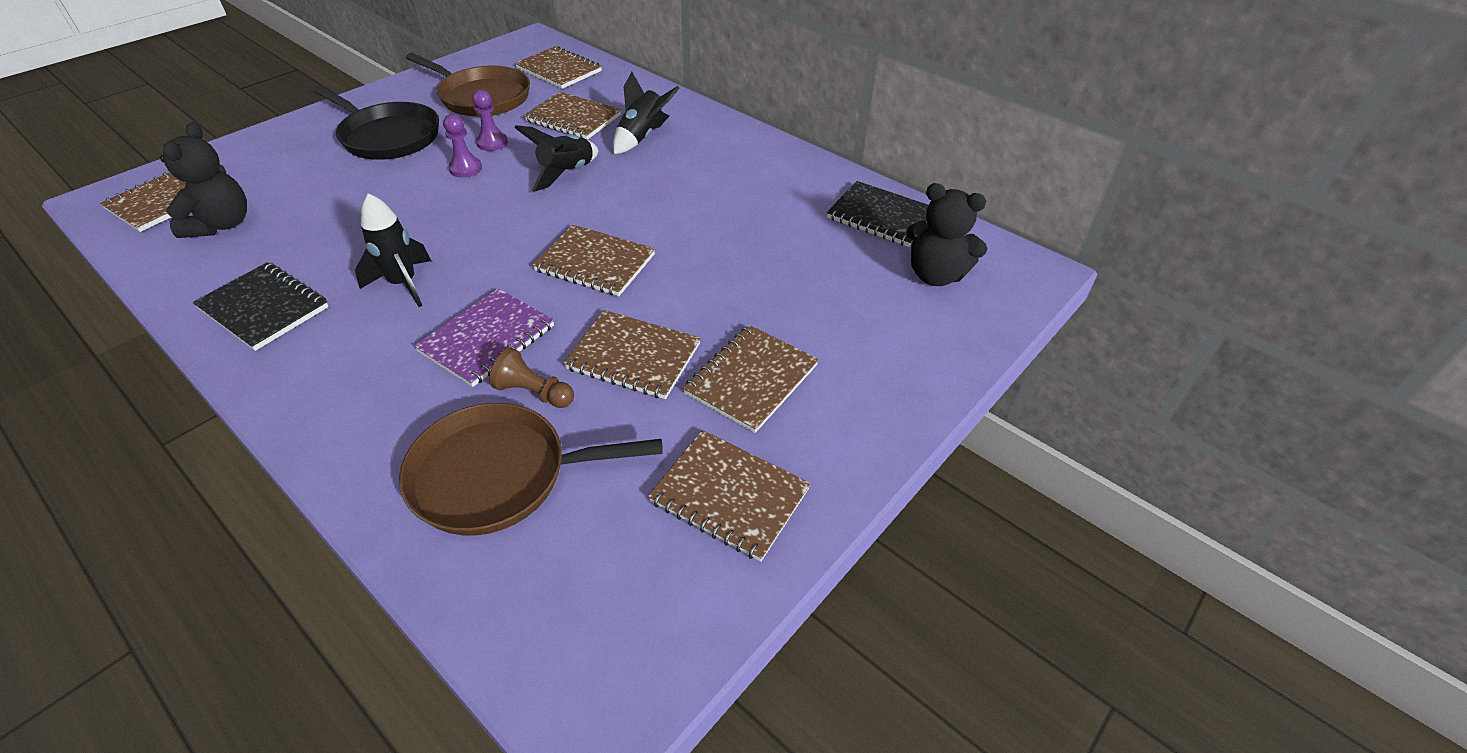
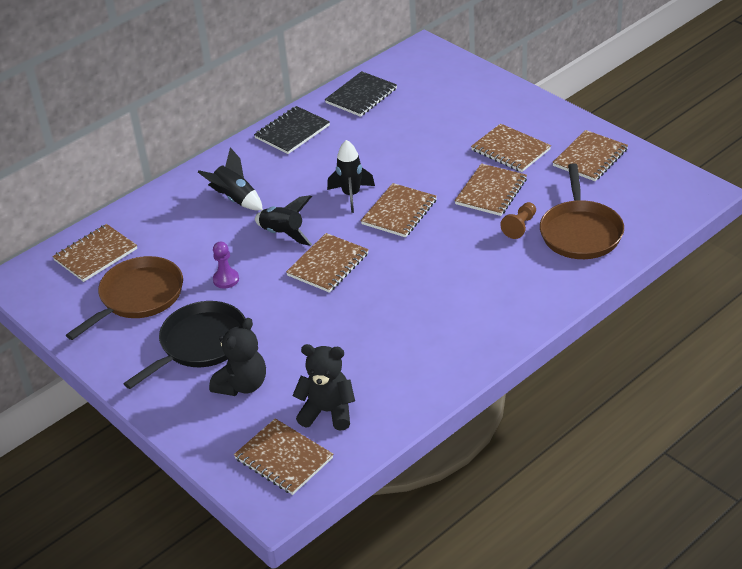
camera: 80 degrees left, 5 degrees down
black notebook [193,262,329,351] -> black notebook moved to [254,106,330,154]
black rocket [355,193,431,307] -> black rocket moved to [327,140,375,213]
purple notebook [414,288,554,387] -> none
purple pawn [443,114,482,178] -> none
brown notebook [524,92,621,140] -> brown notebook moved to [286,233,369,293]
black teddy bear [906,183,987,286] -> black teddy bear moved to [209,318,266,396]

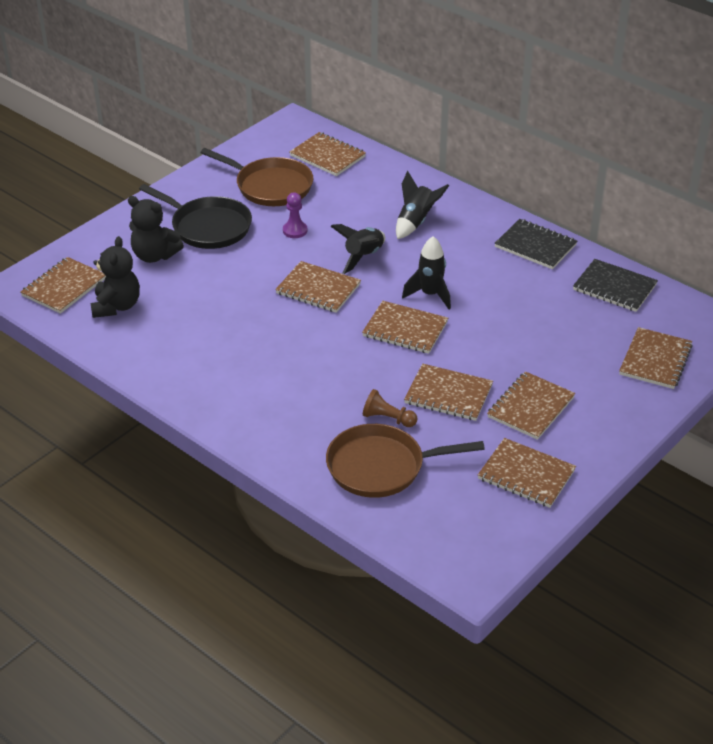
camera: 80 degrees right, 0 degrees up
none -> brown notebook [619,327,693,389]

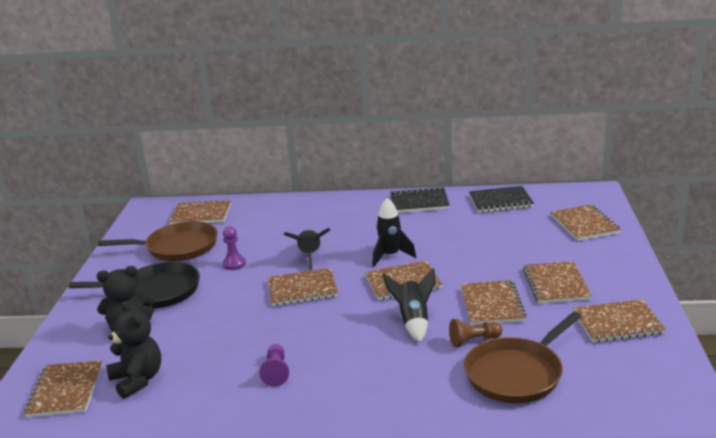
camera: 35 degrees left, 15 degrees down
black rocket [396,171,449,239] -> black rocket moved to [383,268,435,342]
brown notebook [404,363,493,421] -> brown notebook turned 75 degrees counterclockwise [461,280,527,325]
none -> purple pawn [259,344,289,386]

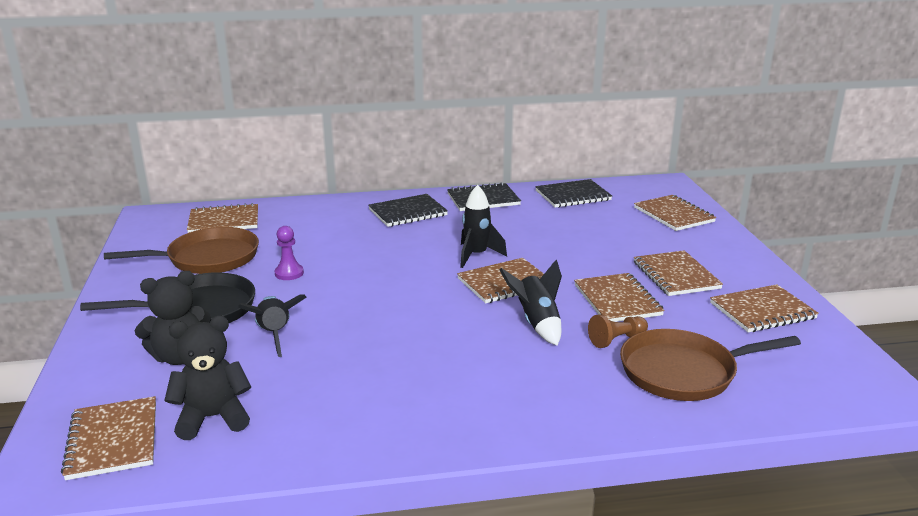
camera: 15 degrees left, 0 degrees up
black teddy bear [106,301,161,399] -> black teddy bear turned 60 degrees counterclockwise [164,316,251,440]
purple pawn [259,344,289,386] -> none
brown notebook [268,268,338,306] -> none
black rocket [284,228,330,271] -> black rocket moved to [238,294,306,357]
brown pan [464,312,581,403] -> brown pan turned 45 degrees clockwise [620,329,801,401]
none -> black notebook [369,194,448,227]

